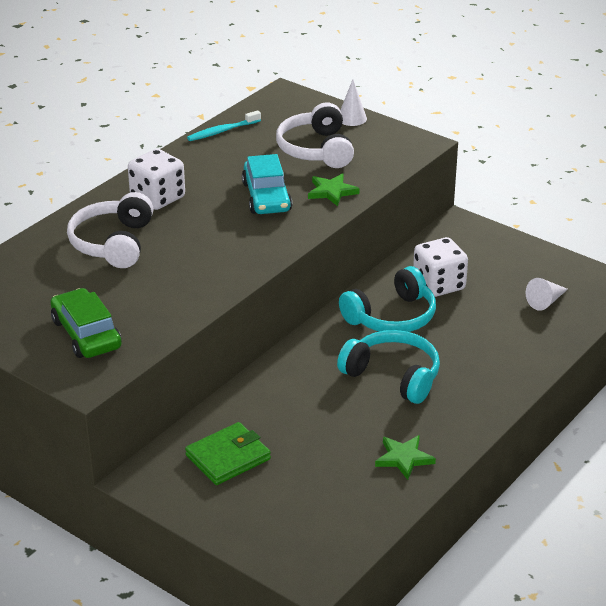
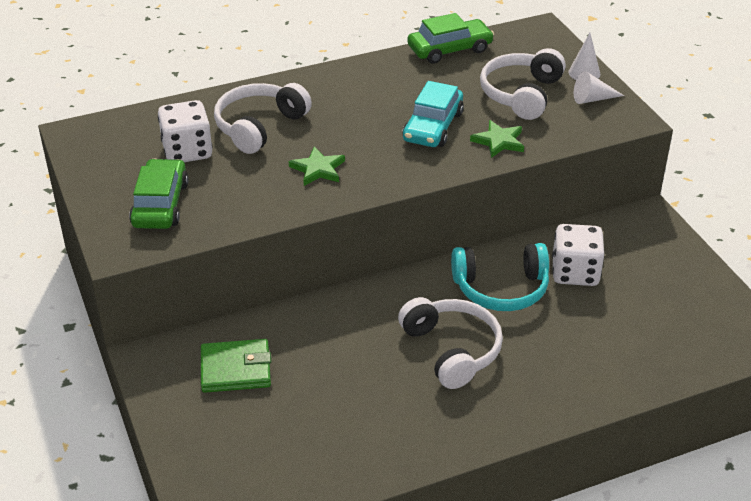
camera: 30 degrees right, 5 degrees up
white dice [128,149,185,210] -> white dice moved to [158,100,213,162]
turquoise toothbrush [187,110,261,141] -> green car [407,13,494,64]
turquoise headphones [337,330,440,404] -> white headphones [398,297,503,389]
green star [375,435,436,480] -> green star moved to [289,147,345,186]
white cone [526,278,568,311] -> white cone moved to [574,71,624,104]

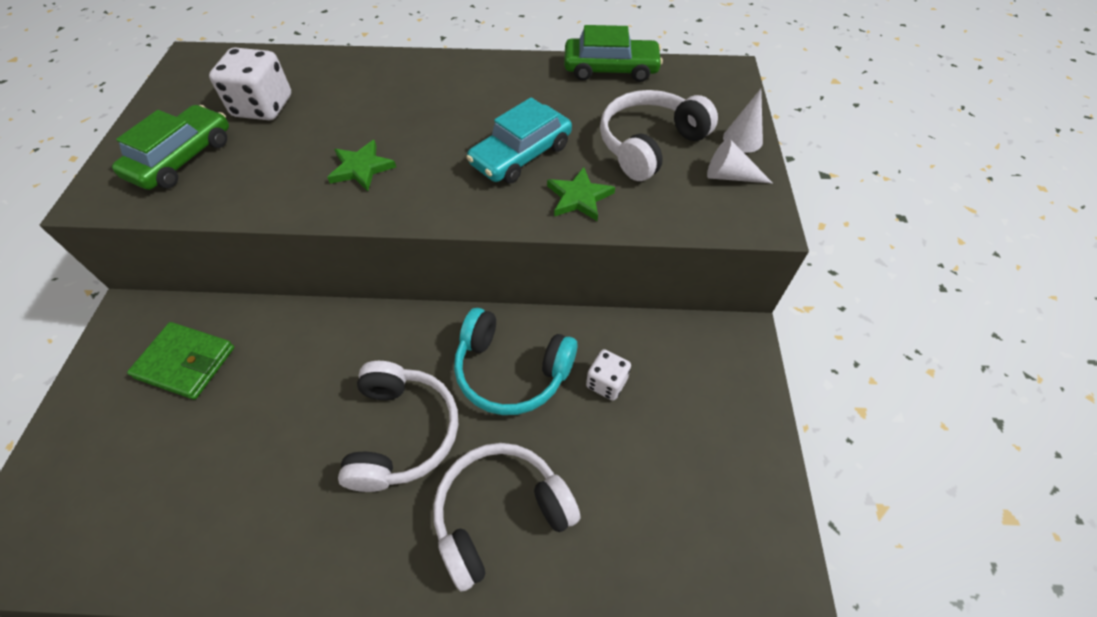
camera: 25 degrees right, 15 degrees up
white headphones [214,83,312,154] -> white headphones moved to [434,443,581,591]
white dice [552,224,604,286] -> white dice [586,349,631,400], size x0.60

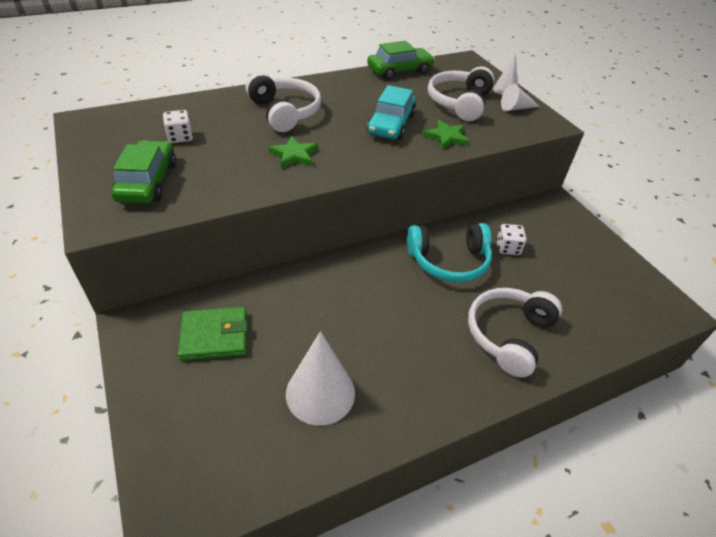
camera: 30 degrees left, 10 degrees down
white dice [209,47,291,120] -> white dice [163,110,193,143], size x0.60
white headphones [338,361,458,492] -> white headphones moved to [246,72,321,132]
none -> white cone [286,331,355,426]

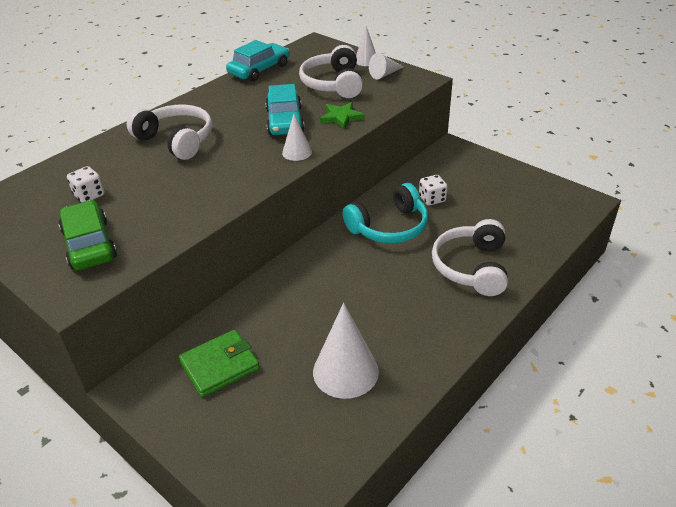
camera: 20 degrees left, 5 degrees down
green star [268,136,318,168] -> none
green car [367,41,435,79] -> turquoise car [226,40,289,82]
none -> white cone [282,114,312,161]

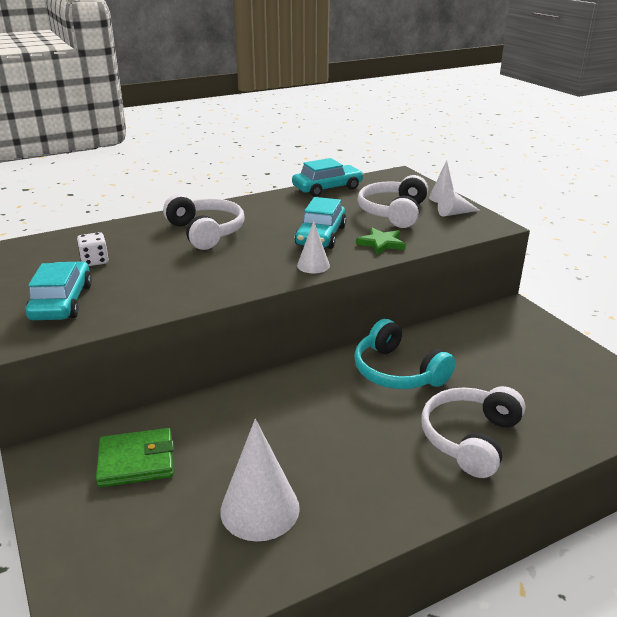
camera: 20 degrees right, 10 degrees down
green car [59,200,117,270] -> turquoise car [25,261,92,320]
turquoise headphones [343,183,428,243] -> turquoise headphones turned 60 degrees clockwise [354,319,455,389]
white dice [419,175,447,206] -> none

